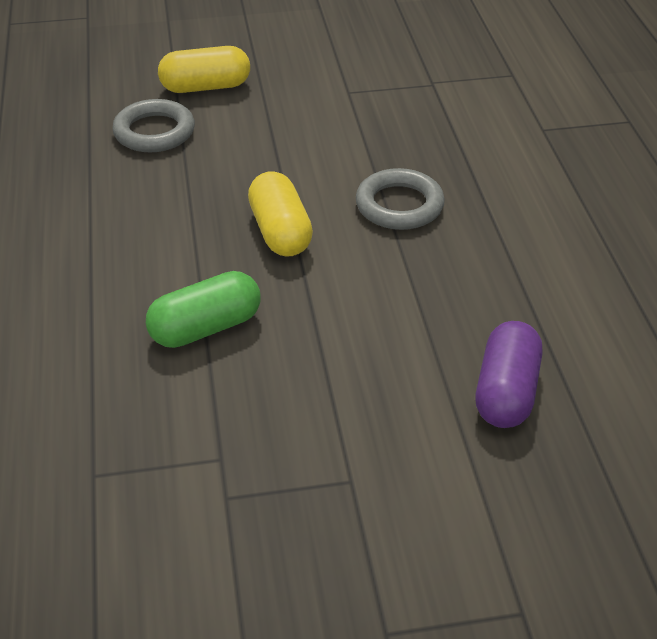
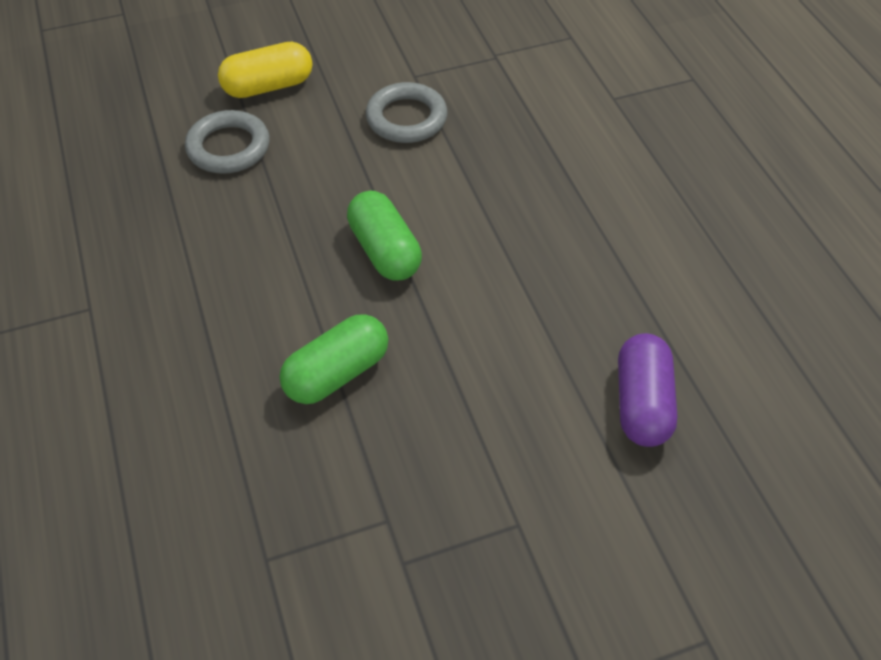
camera: 10 degrees left, 10 degrees up
yellow capsule [248,171,313,257] -> green capsule [347,191,422,281]
grey ring [356,168,445,230] -> grey ring moved to [366,82,448,143]

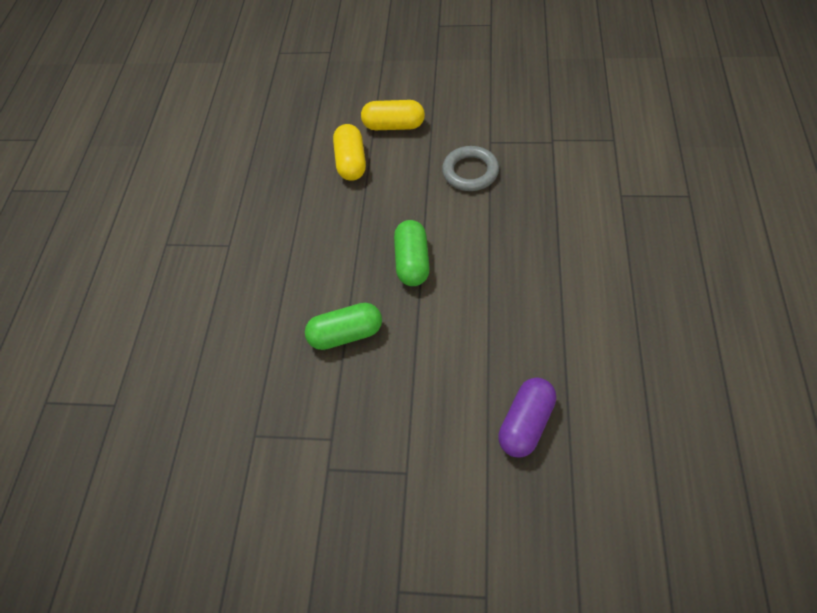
camera: 30 degrees right, 5 degrees up
grey ring [185,110,270,174] -> yellow capsule [333,124,366,181]

